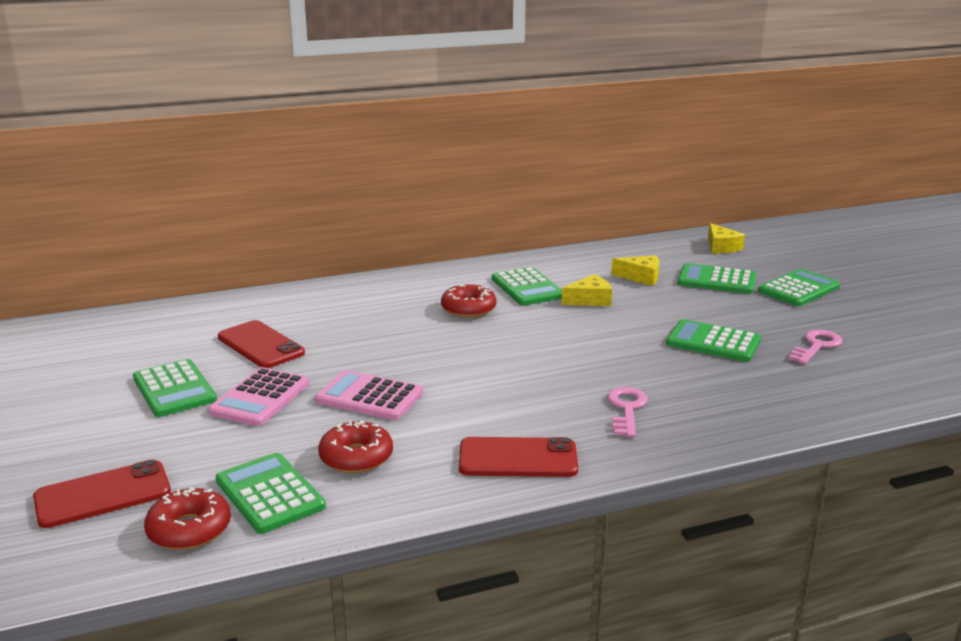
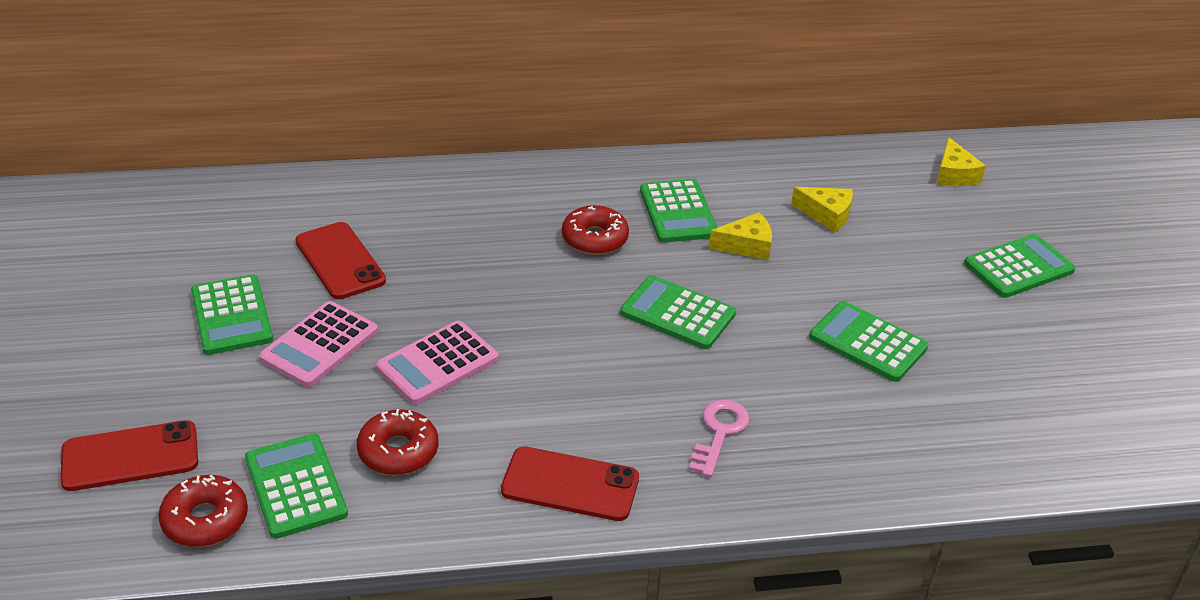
camera: 10 degrees right, 15 degrees up
pink calculator [315,370,423,420] -> pink calculator turned 75 degrees counterclockwise [376,321,499,404]
green calculator [678,263,756,294] -> green calculator moved to [620,275,736,349]
pink key [788,330,842,364] -> none

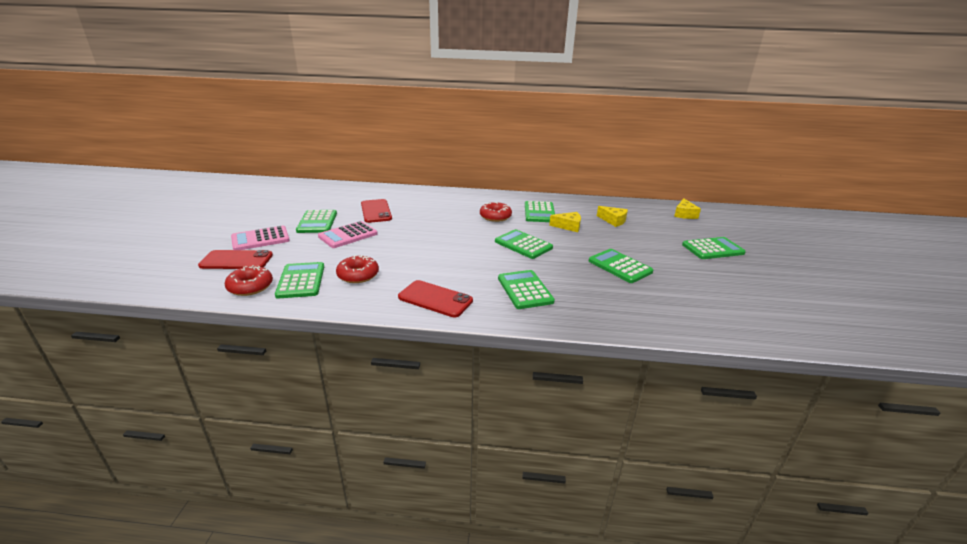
camera: 15 degrees right, 10 degrees down
pink calculator [376,321,499,404] -> pink calculator moved to [231,226,290,250]
pink key [689,399,750,477] -> green calculator [498,270,555,309]

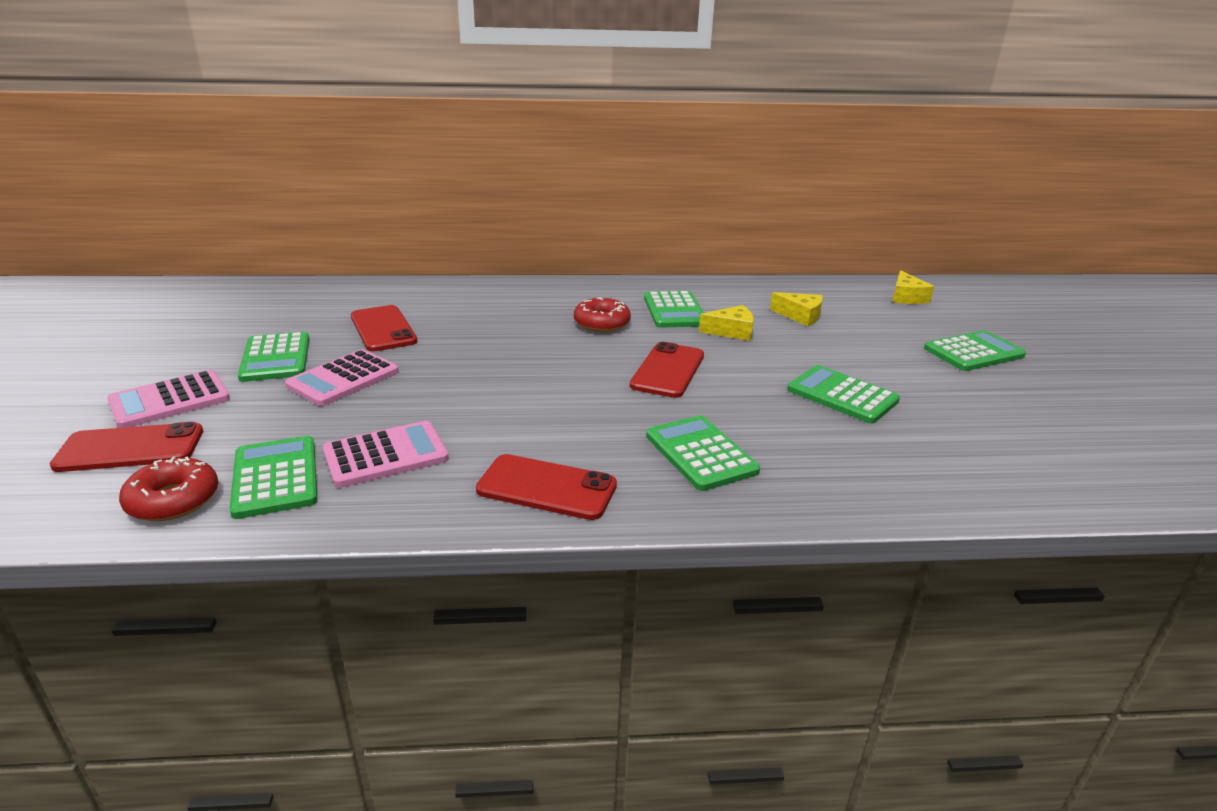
camera: 10 degrees left, 0 degrees up
red donut [336,255,379,283] -> pink calculator [323,421,449,488]
green calculator [495,229,553,259] -> red phone [630,342,704,398]

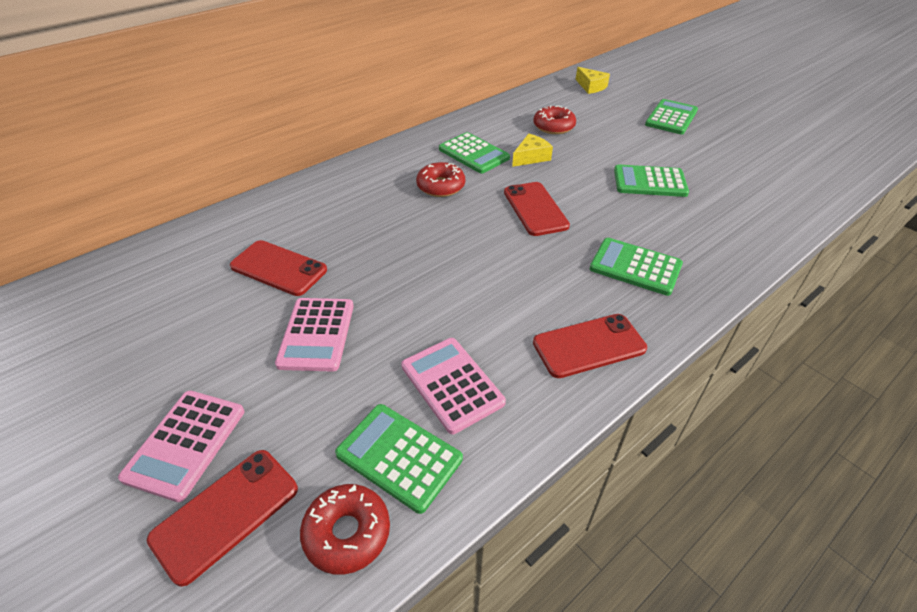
camera: 35 degrees left, 15 degrees up
green calculator [238,332,309,382] -> none
pink calculator [323,421,449,488] -> pink calculator turned 60 degrees counterclockwise [401,338,506,434]
yellow cheese [770,292,823,326] -> red donut [533,106,576,134]

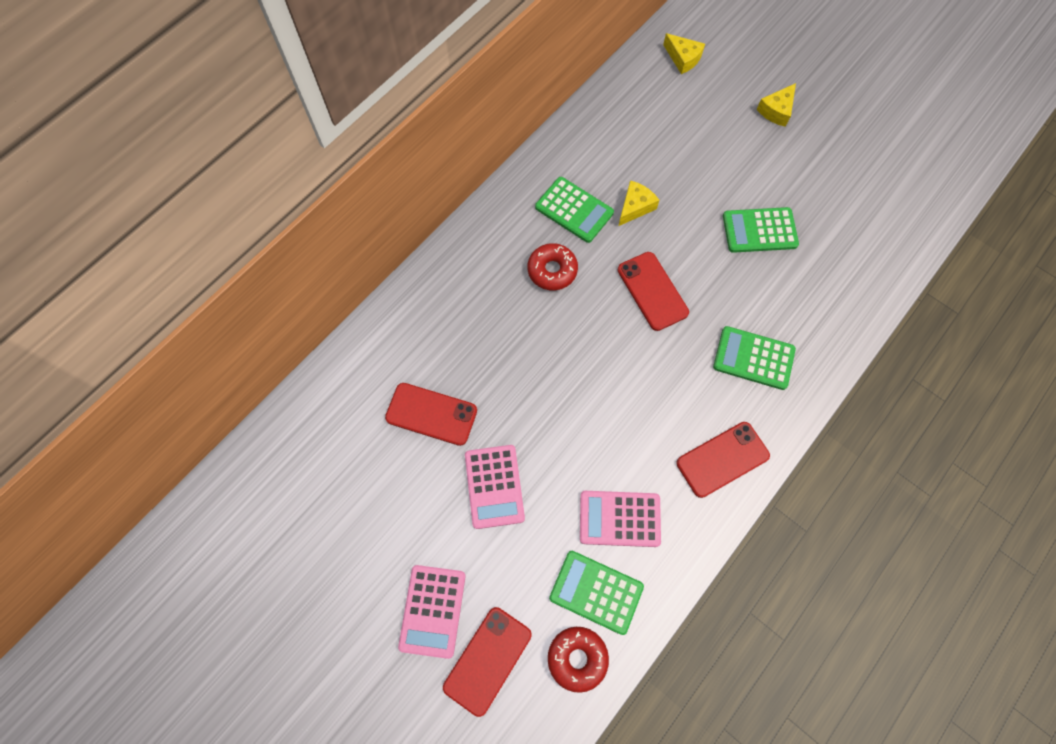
camera: 10 degrees left, 25 degrees up
pink calculator [401,338,506,434] -> pink calculator turned 45 degrees counterclockwise [580,491,661,547]
red donut [533,106,576,134] -> none
green calculator [645,99,698,134] -> yellow cheese [756,83,796,127]

